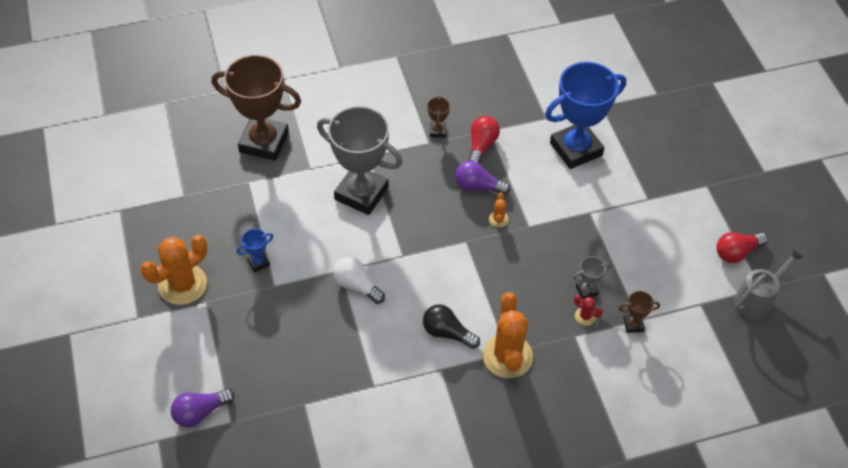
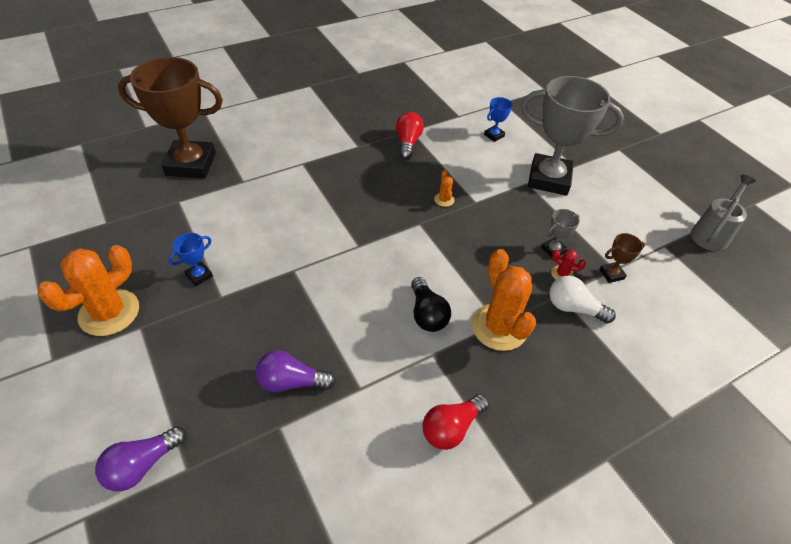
camera: 15 degrees left, 5 degrees down
grey trophy [317,106,403,215] -> grey trophy moved to [521,76,624,196]
white light bulb [333,256,385,304] -> white light bulb moved to [549,276,616,323]
black light bulb [423,304,480,349] -> black light bulb turned 120 degrees counterclockwise [411,277,451,332]
brown trophy [427,96,450,138] -> none
purple light bulb [455,161,510,195] -> purple light bulb moved to [256,350,336,393]
blue trophy [545,62,626,169] -> blue trophy [484,97,512,142], size x0.41
red light bulb [716,232,768,263] -> red light bulb moved to [423,394,489,450]

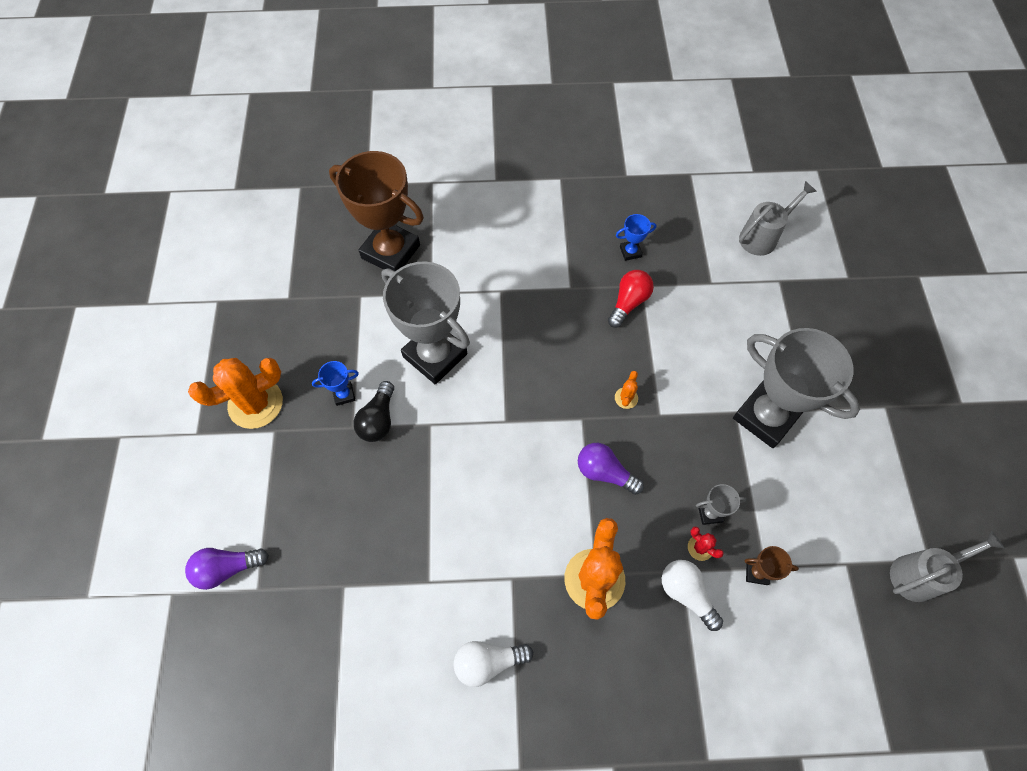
camera: 30 degrees right, 15 degrees up
purple light bulb [256,350,336,393] -> purple light bulb moved to [578,443,644,495]
black light bulb [411,277,451,332] -> black light bulb moved to [353,381,394,442]
red light bulb [423,394,489,450] -> white light bulb [453,641,533,687]
blue trophy [484,97,512,142] -> blue trophy moved to [616,214,656,261]
none -> grey trophy [381,261,470,384]
none -> grey watering can [739,181,817,256]

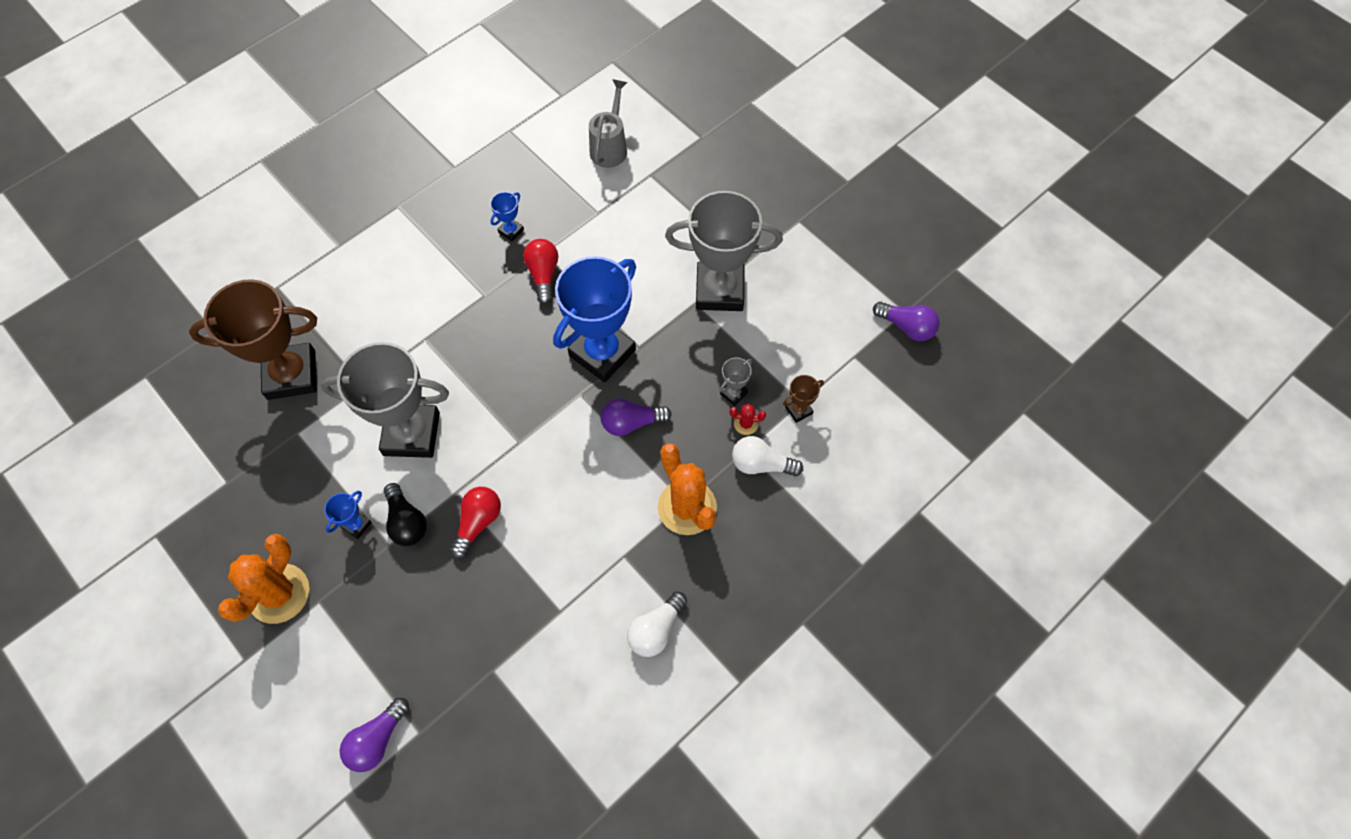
camera: 40 degrees left, 0 degrees up
orange cactus [615,371,638,409] -> blue trophy [553,256,636,382]
grey watering can [890,531,1005,602] -> purple light bulb [873,302,939,341]
none -> red light bulb [450,487,501,558]

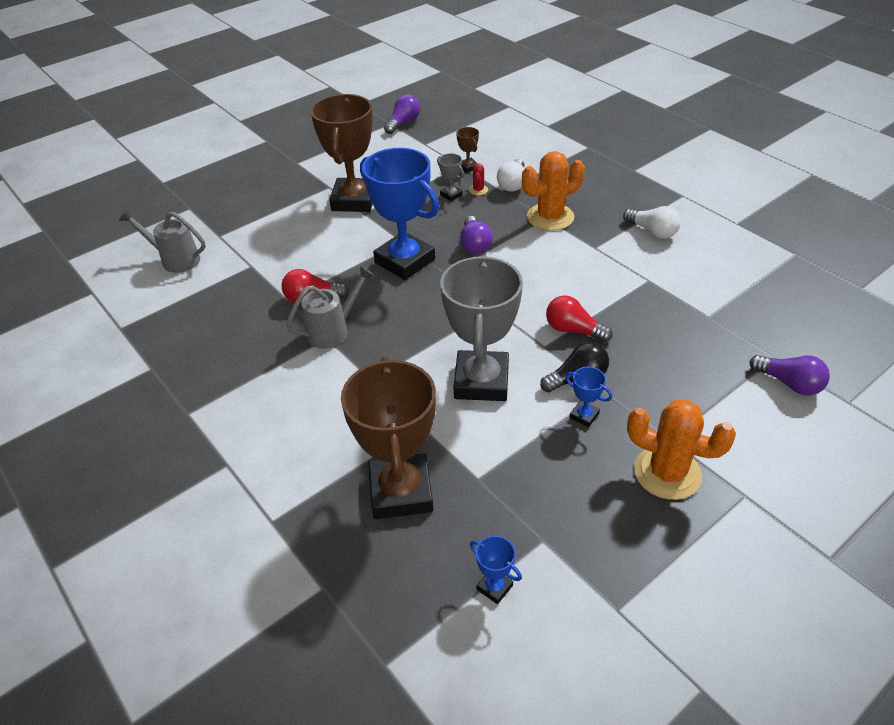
camera: 85 degrees left, 20 degrees down
blue trophy [490,192,524,242] -> blue trophy moved to [470,536,522,604]
grey trophy [665,191,783,311] -> brown trophy [310,94,373,212]
none -> grey watering can [286,265,374,349]

